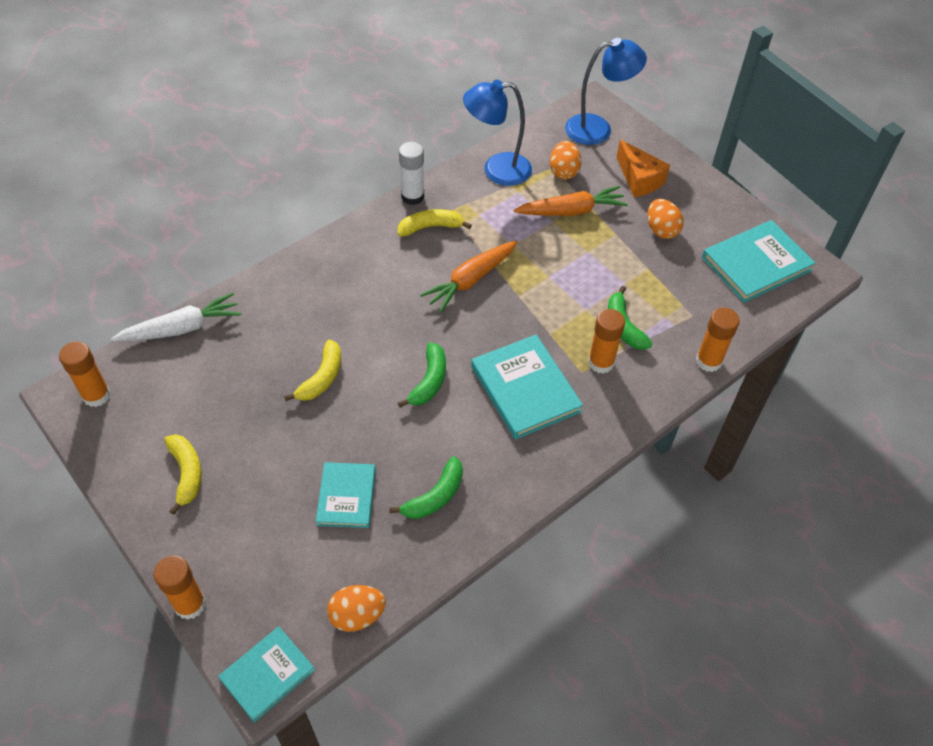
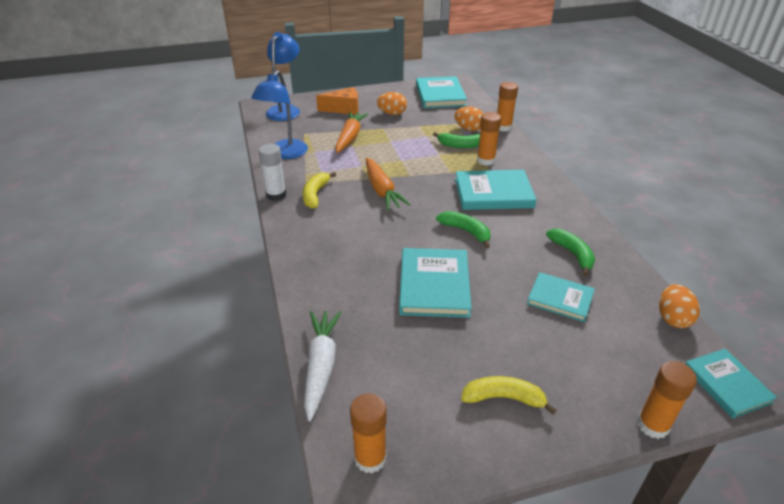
camera: 65 degrees left, 15 degrees down
yellow banana [284,340,341,401] -> turquoise book [399,248,472,318]
orange egg [550,141,581,180] -> orange egg moved to [454,106,483,131]

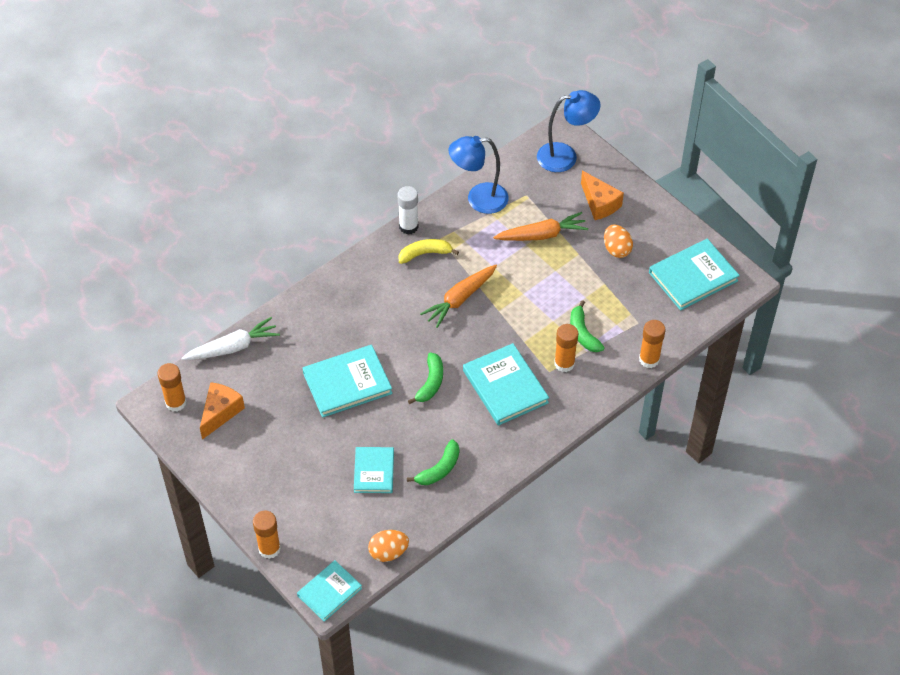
camera: 65 degrees right, 15 degrees up
orange egg [454,106,483,131] -> none
yellow banana [461,376,556,415] -> none
none -> orange cheese [200,382,245,440]

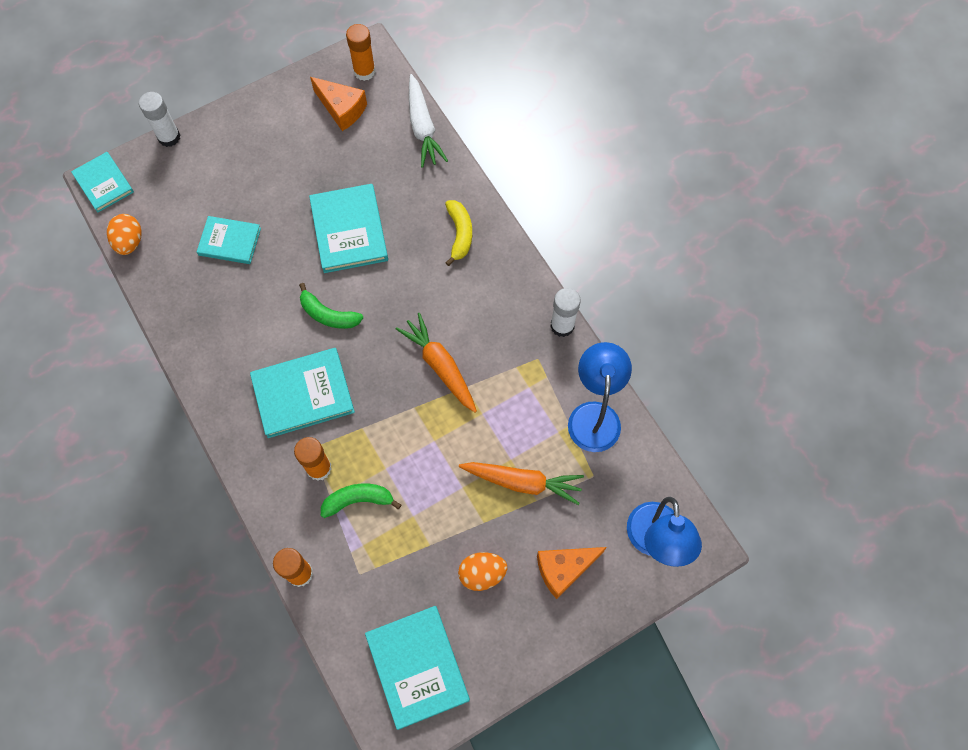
camera: 100 degrees right, 15 degrees up
orange glue stick [253,511,281,559] -> white glue stick [139,92,180,147]
yellow banana [398,239,459,264] -> yellow banana moved to [445,200,472,266]
green banana [407,439,459,485] -> none
orange carrot [493,212,588,241] -> orange carrot turned 75 degrees counterclockwise [459,462,584,505]

